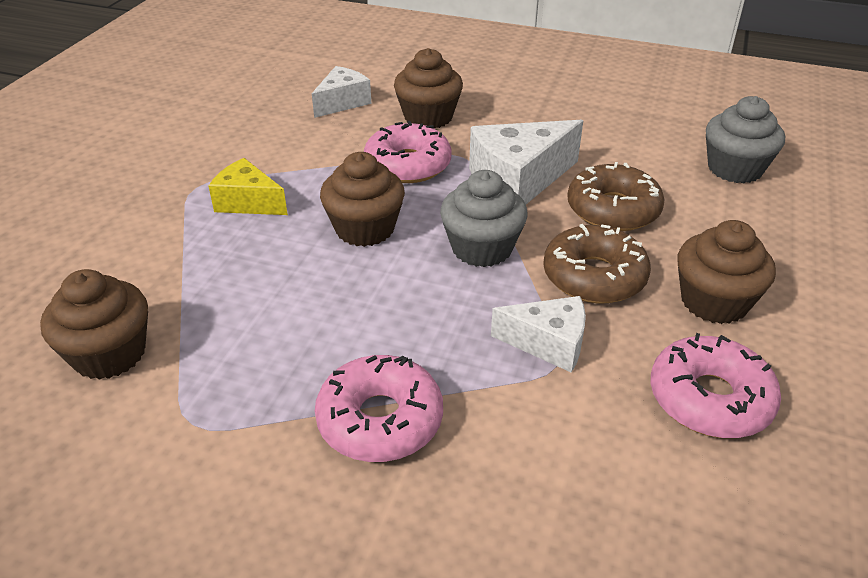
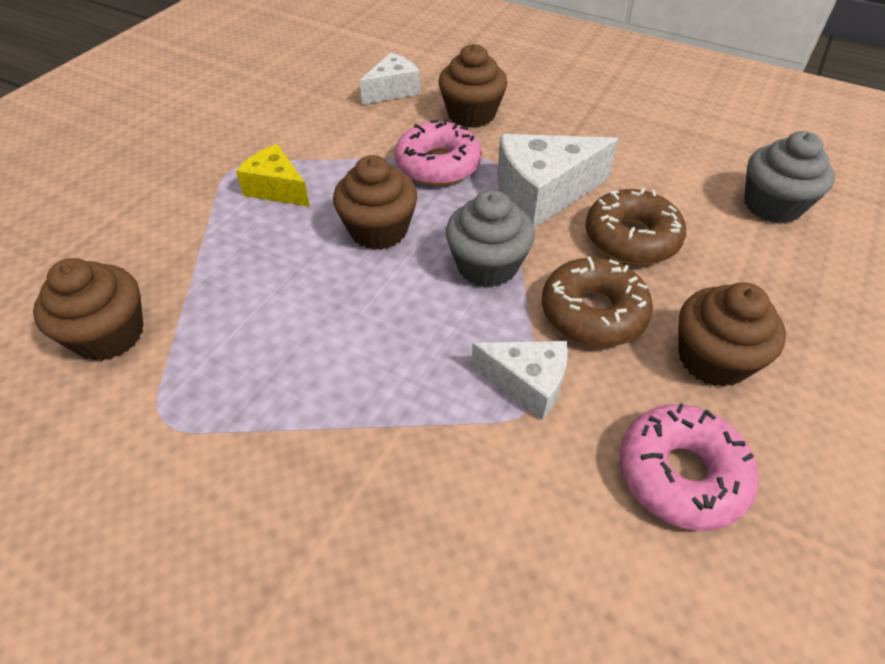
camera: 10 degrees right, 10 degrees up
pink donut [315,355,443,462] -> none

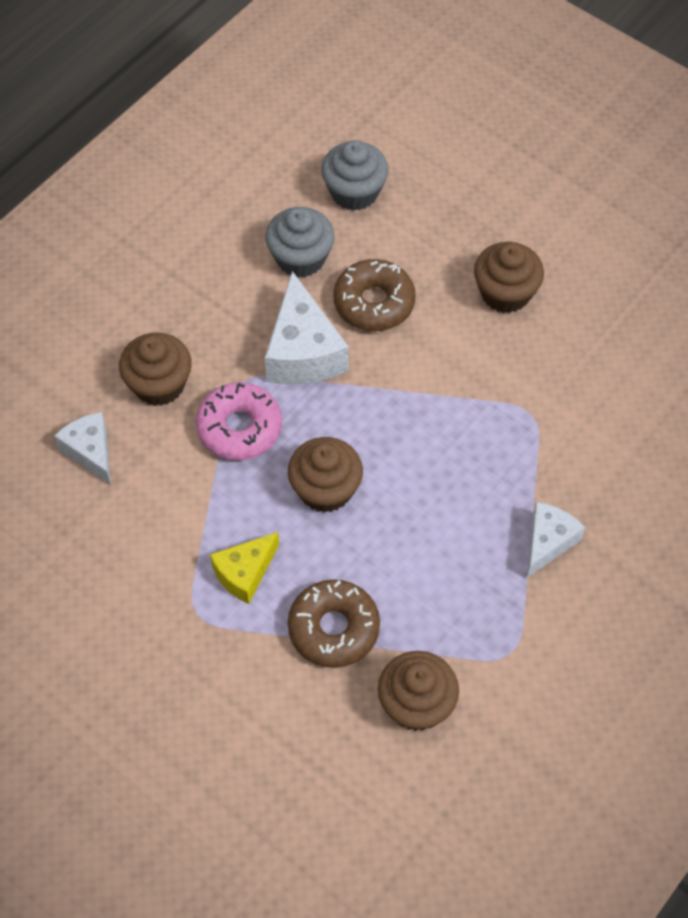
camera: 80 degrees left, 10 degrees up
grey cupcake [446,190,535,288] -> grey cupcake moved to [265,207,334,278]
white cheese [471,341,568,420] -> white cheese moved to [527,502,585,578]
brown donut [542,256,653,347] -> brown donut moved to [288,579,380,668]
pink donut [619,403,759,531] -> none

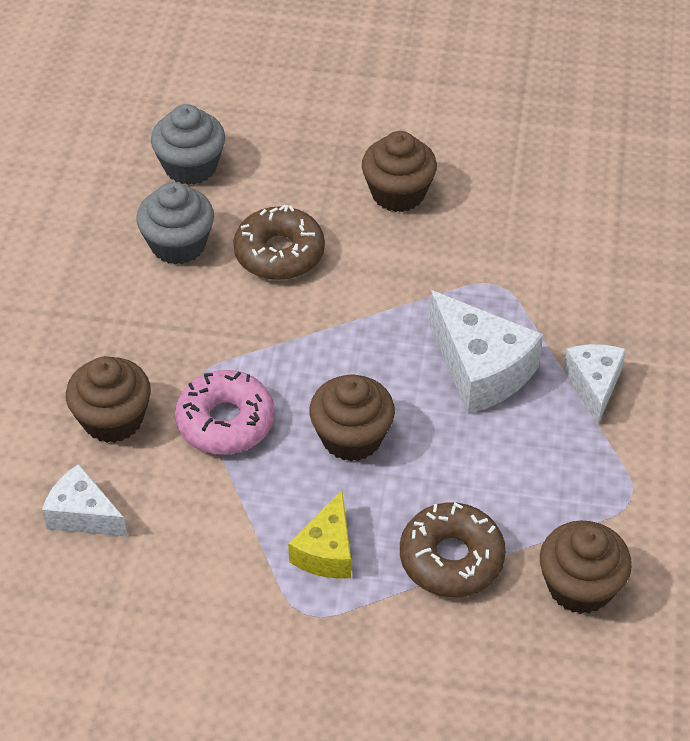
camera: 30 degrees left, 10 degrees down
white cheese [265,271,349,384] -> white cheese moved to [429,290,543,414]

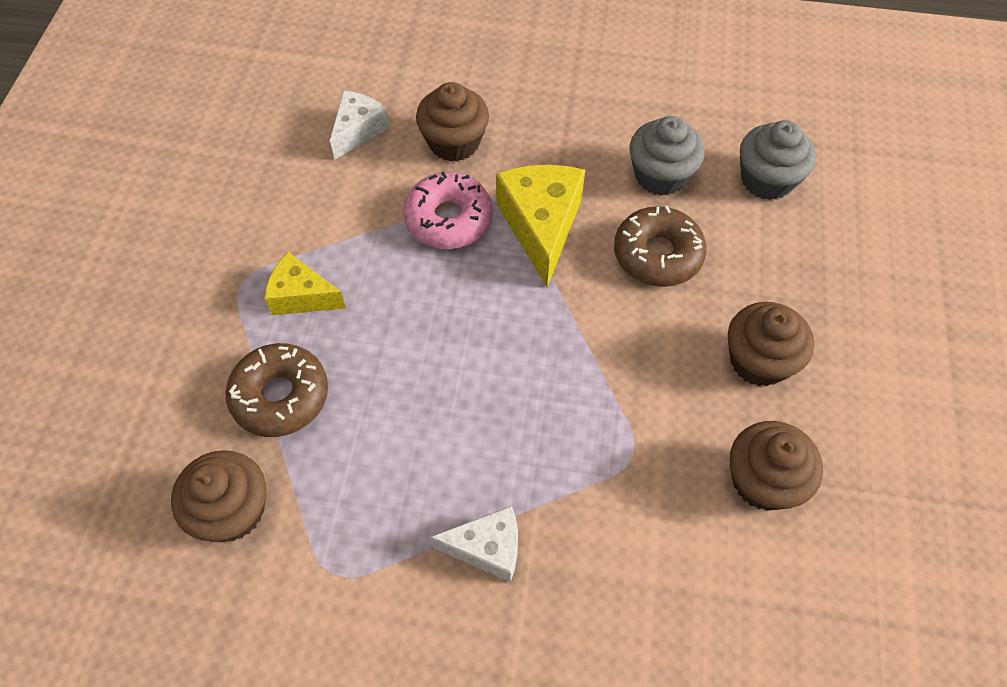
camera: 90 degrees right, 10 degrees up
brown cupcake [309,374,395,461] -> brown cupcake moved to [730,421,823,511]
white cheese [429,290,543,414] -> none
none -> yellow cheese [496,165,585,287]

